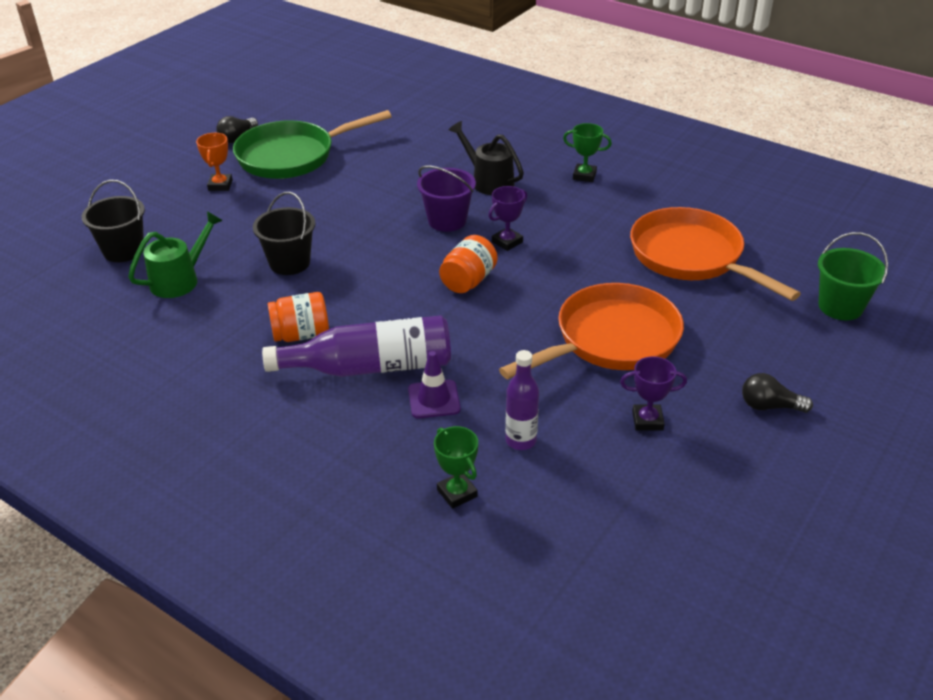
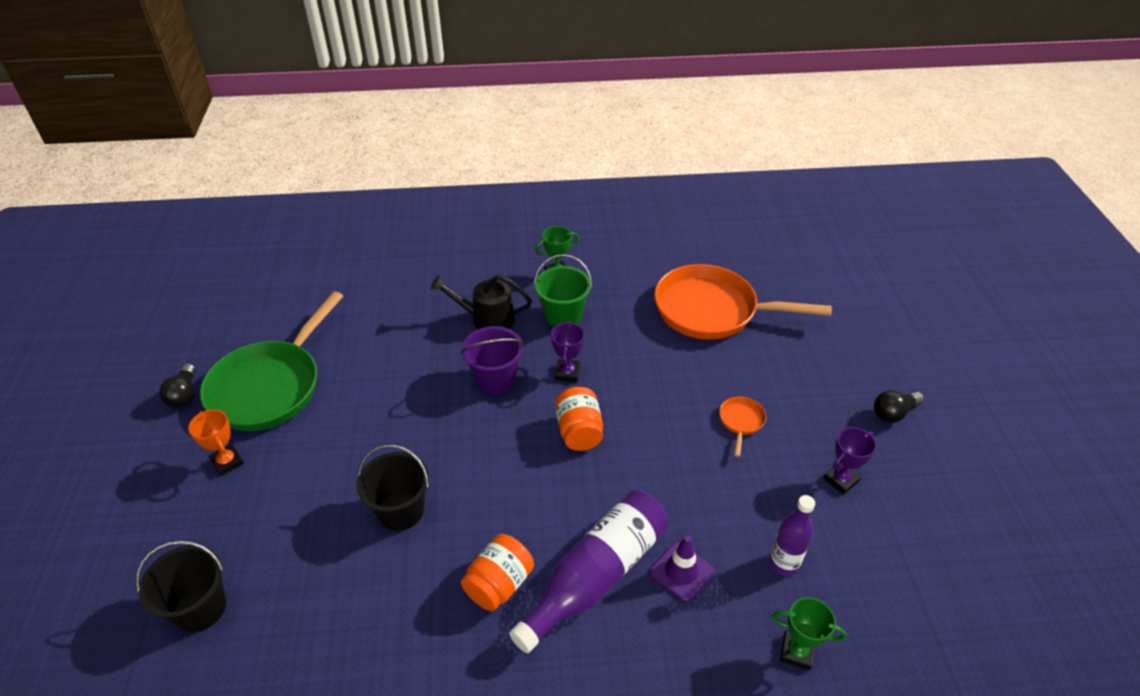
camera: 40 degrees left, 5 degrees up
green watering can [128,211,223,298] -> none
orange pan [499,283,684,379] -> orange pan [719,397,766,457], size x0.40
green bucket [818,232,888,320] -> green bucket moved to [534,254,592,327]

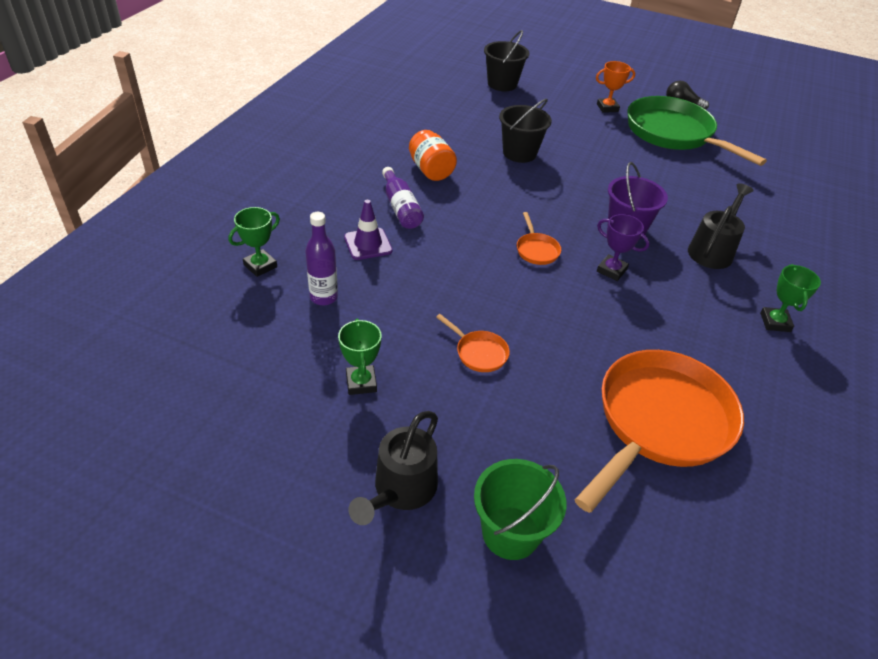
camera: 115 degrees right, 0 degrees up
purple bottle [509,490,668,653] -> purple bottle [382,167,424,229], size x0.58
green bucket [534,254,592,327] -> green bucket moved to [474,459,566,560]
orange jar [555,387,603,451] -> orange pan [517,212,561,265]
purple trophy [823,427,877,495] -> green trophy [338,318,382,395]
black light bulb [874,391,924,423] -> black watering can [349,411,438,525]

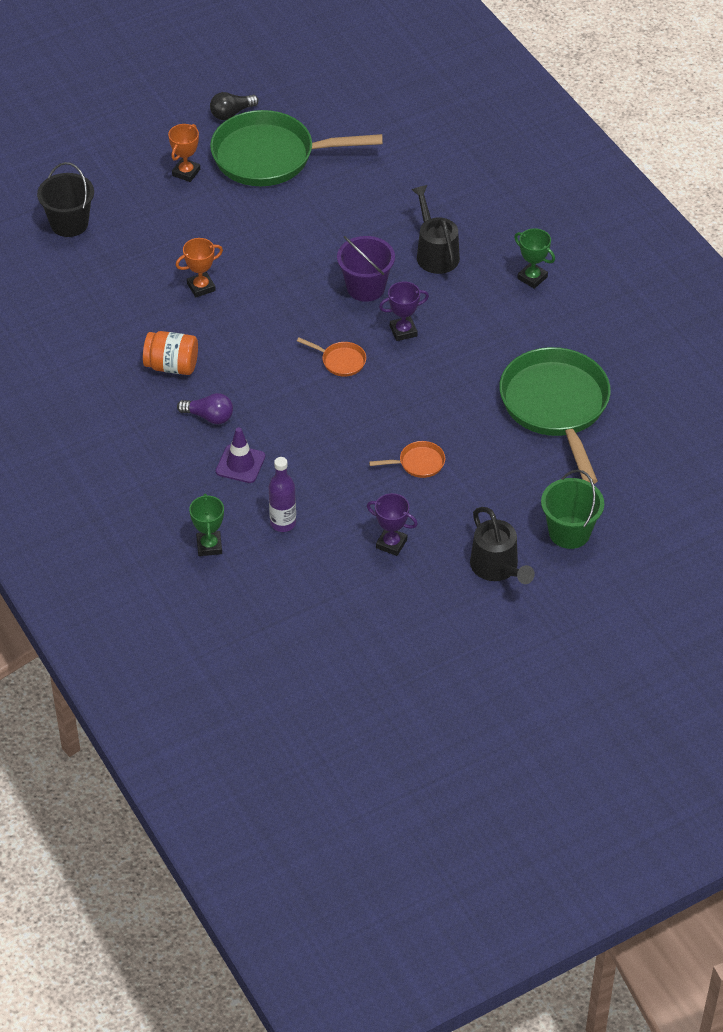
camera: 50 degrees left, 5 degrees up
green trophy [338,318,382,395] -> purple trophy [367,493,418,556]
purple bottle [382,167,424,229] -> purple light bulb [177,393,233,424]
black bucket [499,99,552,163] -> orange trophy [175,238,223,297]
orange pan [575,350,744,513] -> green pan [499,347,611,484]

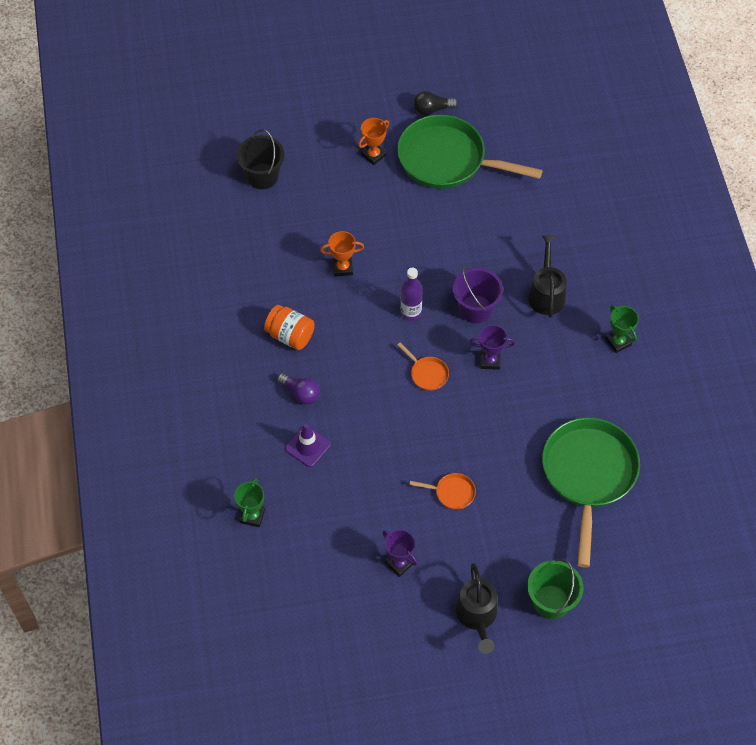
camera: 20 degrees right, 10 degrees up
purple bottle [269,457,296,532] -> purple bottle moved to [401,268,423,321]

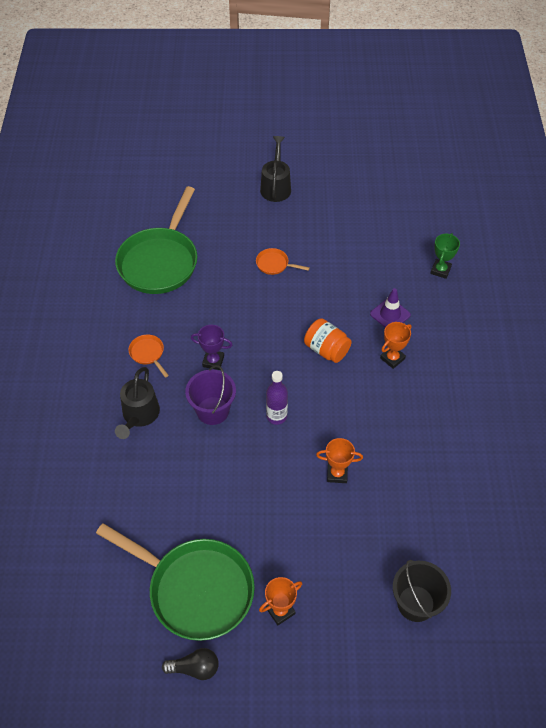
camera: 170 degrees left, 5 degrees down
orange jar [264,305,315,350] -> orange jar moved to [304,318,352,363]
purple light bulb [277,373,320,405] -> orange trophy [380,322,412,369]
purple trophy [383,530,418,577] -> none
orange pan [397,343,449,391] -> orange pan moved to [129,334,169,377]
green bucket [527,558,584,619] -> none
green trophy [606,305,639,353] -> none

